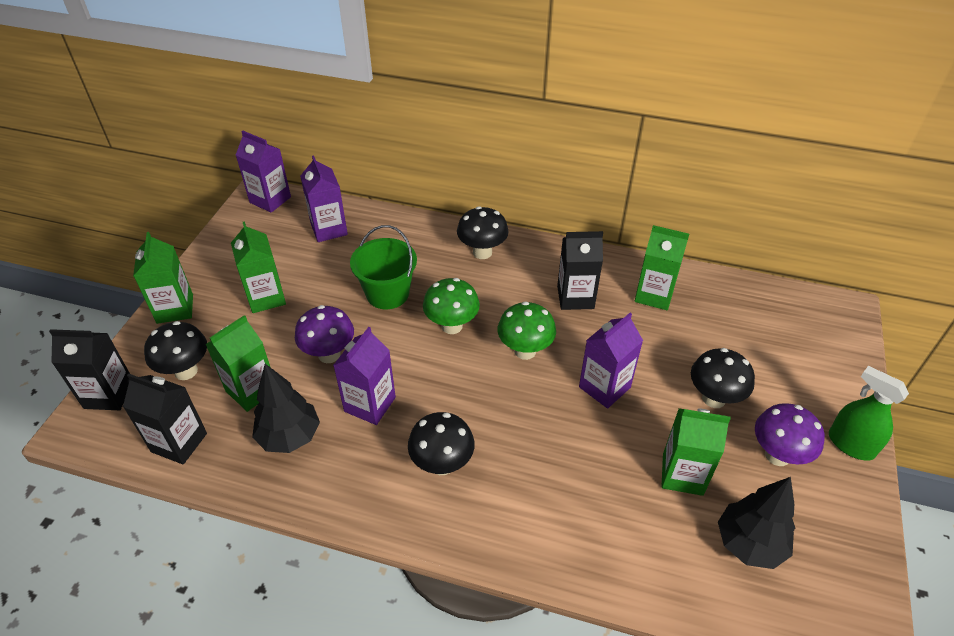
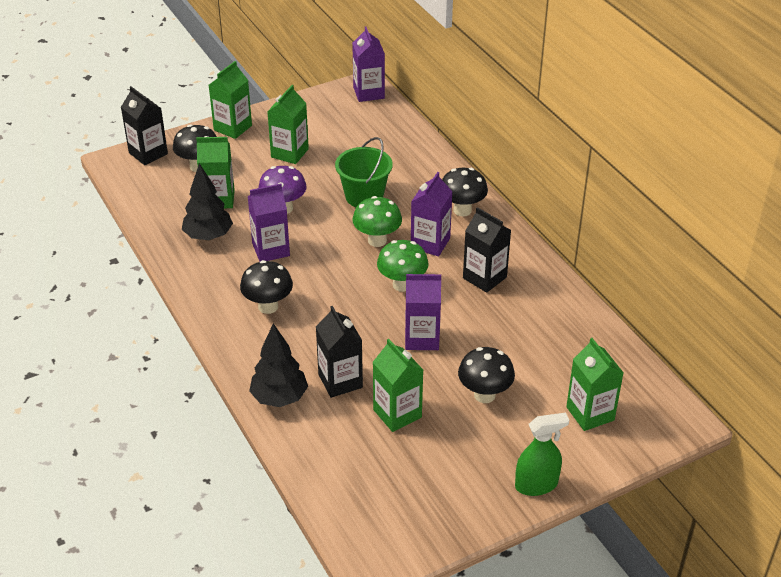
camera: 45 degrees right, 5 degrees down
black carton [123,374,207,464] -> black carton moved to [316,306,363,398]
purple carton [300,155,348,242] -> purple carton moved to [411,172,453,256]
green carton [635,225,689,310] -> green carton moved to [566,338,624,431]
black tree [718,477,795,569] -> black tree moved to [249,323,308,407]
purple mushroom [755,403,825,466] -> none
green spray bottle [829,366,909,461] -> green spray bottle turned 75 degrees clockwise [515,412,569,496]

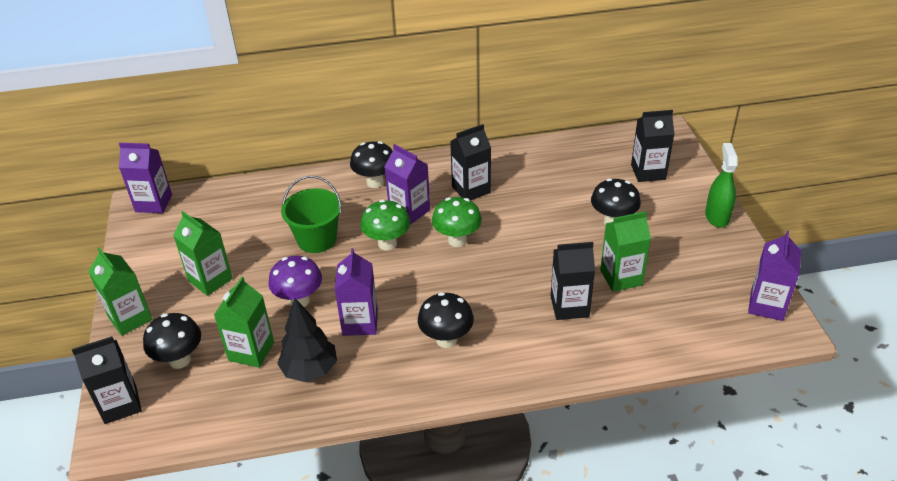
camera: 70 degrees left, 0 degrees up
black tree [249,323,308,407] -> none
purple carton [405,274,441,350] -> purple carton moved to [748,231,801,321]
green carton [566,338,624,431] -> black carton [631,110,674,182]

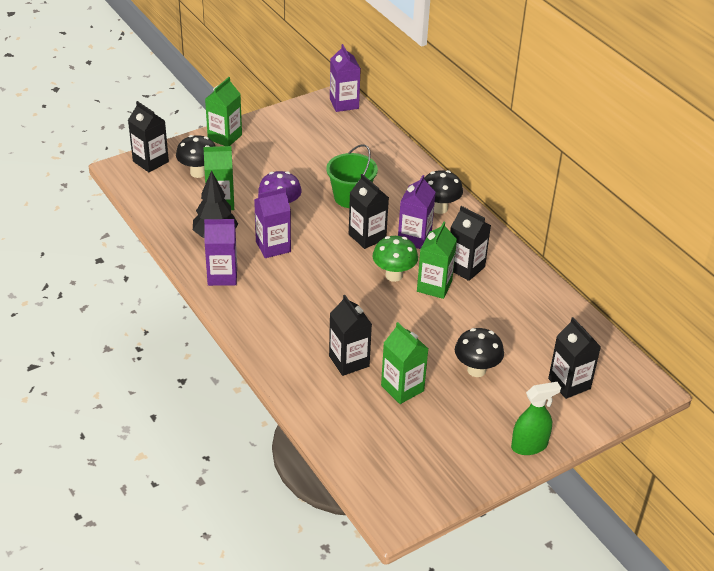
camera: 65 degrees right, 0 degrees up
green carton [173,211,233,296] -> green carton moved to [417,222,457,299]
green mushroom [360,200,411,251] -> black carton [349,174,389,249]
black mushroom [418,292,474,348] -> none
purple carton [748,231,801,321] -> purple carton moved to [204,219,237,286]

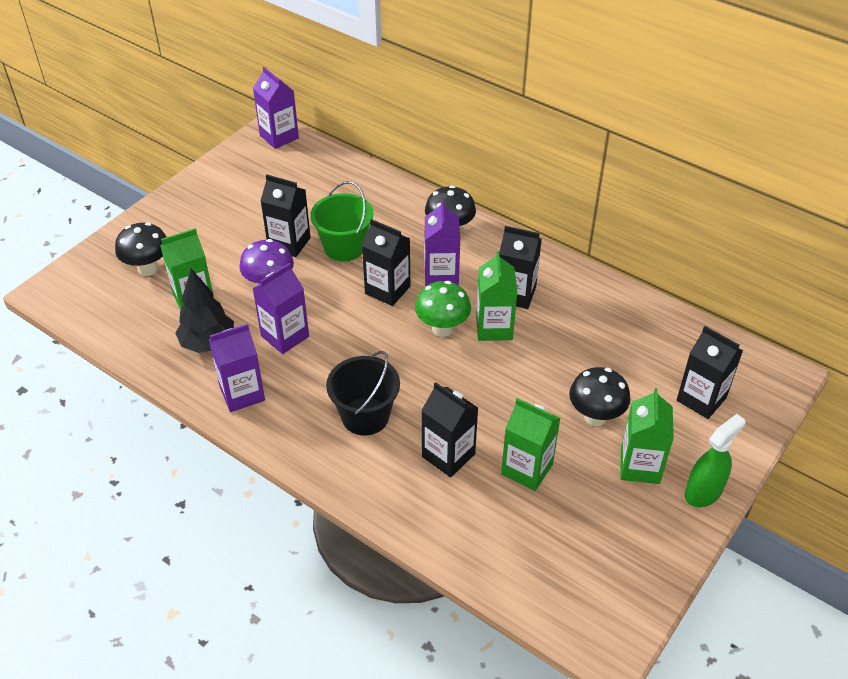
camera: 20 degrees left, 5 degrees up
black carton [128,101,169,172] -> black carton moved to [261,174,311,257]
green carton [205,77,242,146] -> green carton moved to [621,388,674,484]
none -> black bucket [326,351,400,436]

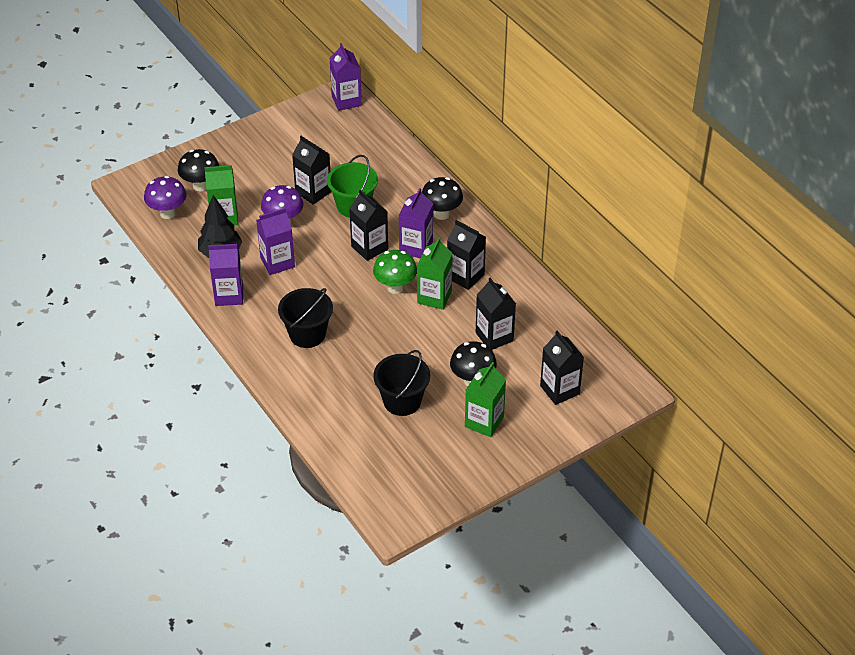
camera: 20 degrees right, 0 degrees up
black carton [421,382,478,477] -> black carton moved to [476,278,516,350]
green carton [501,398,560,491] -> black bucket [373,350,430,416]
green spray bottle [685,414,746,507] -> none
none -> purple mushroom [144,176,186,219]

